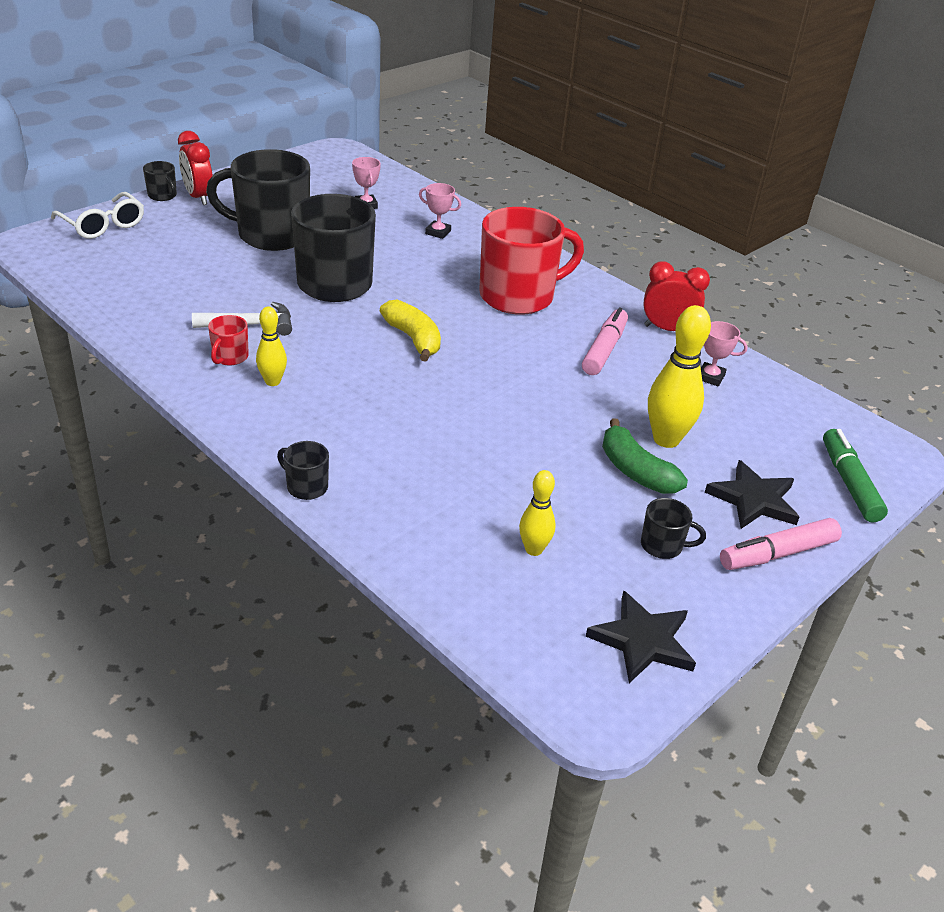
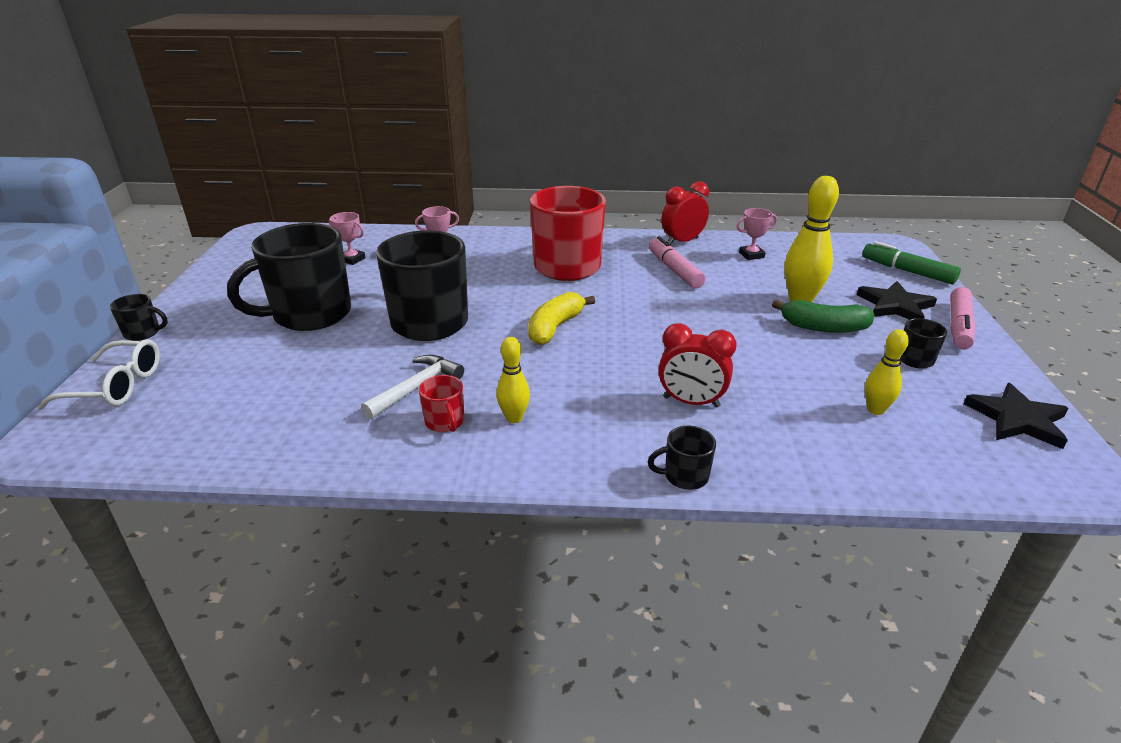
camera: 40 degrees left, 5 degrees down
red clock [178,131,213,205] -> red clock moved to [659,323,737,408]
yellow banana [380,300,441,361] -> yellow banana turned 75 degrees counterclockwise [528,292,595,345]

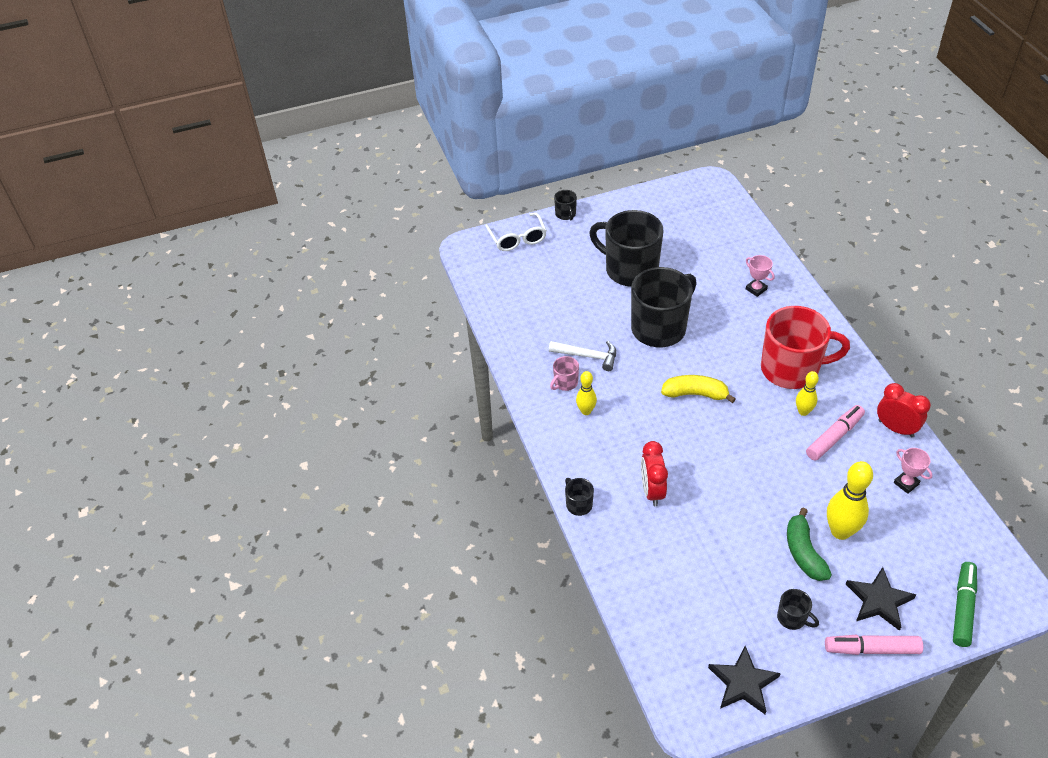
camera: 70 degrees right, 15 degrees up
pink trophy [329,212,366,265] -> none
red mug [419,375,464,432] -> pink mug [550,356,579,391]
yellow bowling pin [865,329,909,415] -> yellow bowling pin moved to [796,371,819,416]

